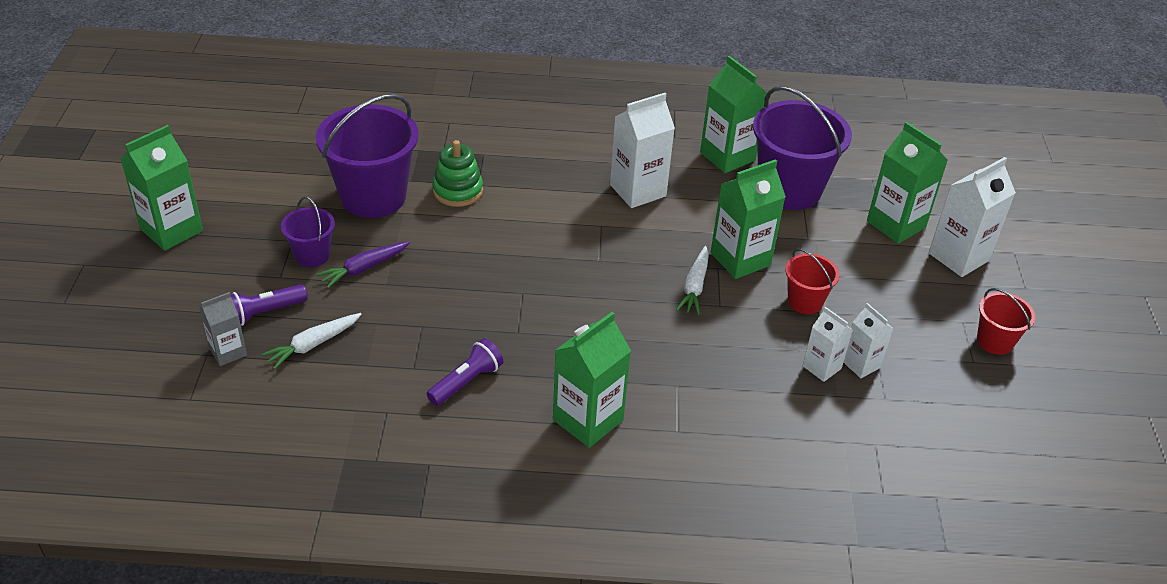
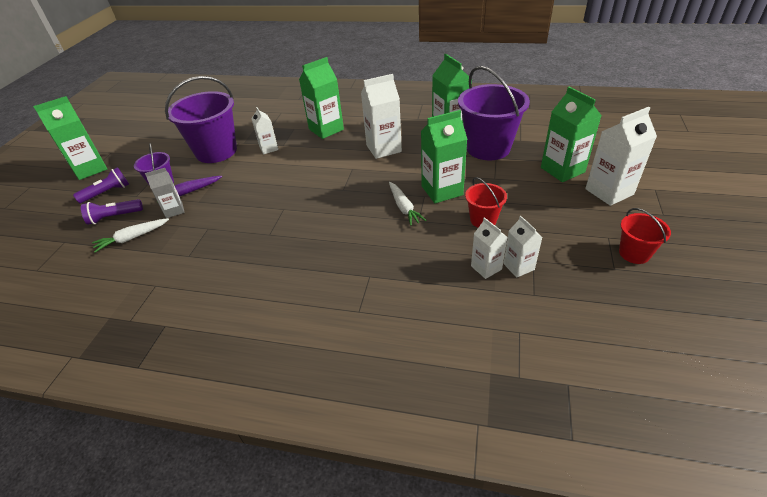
camera: 15 degrees right, 0 degrees up
grey carton [199,292,247,366] -> grey carton moved to [145,168,185,218]
purple flashlight [426,338,503,406] -> purple flashlight moved to [73,167,129,204]
green stacking toy [432,140,483,207] -> white carton [252,107,278,154]
green carton [553,312,631,448] -> green carton moved to [299,57,344,139]
white carrot [676,246,709,315] -> white carrot turned 45 degrees counterclockwise [389,182,426,226]

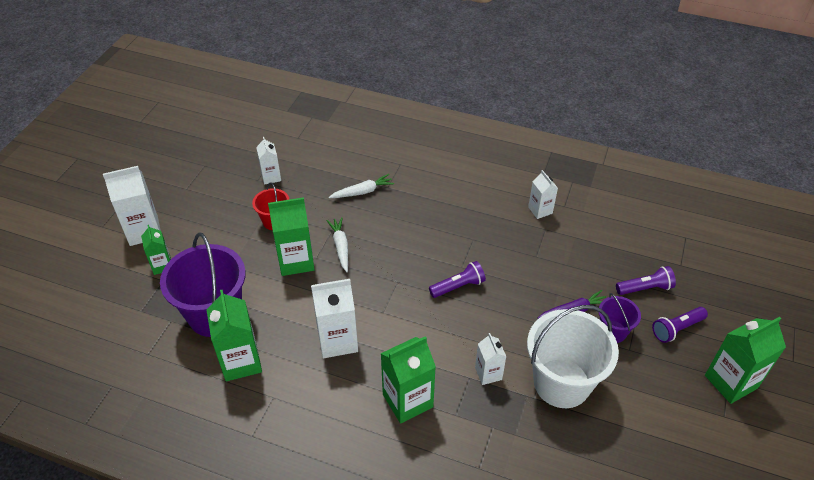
camera: 175 degrees left, 5 degrees up
white carrot [92,218,169,253] -> white carrot moved to [329,174,394,198]
grey carton [145,168,185,218] -> none
purple bucket [165,76,237,163] -> white bucket [527,305,619,408]
white carton [471,217,507,279] -> white carton moved to [528,170,558,219]
green carton [541,87,602,182] -> green carton [141,225,171,275], size x0.58
red bucket [619,208,671,264] -> none
none -> purple flashlight [429,261,486,298]

